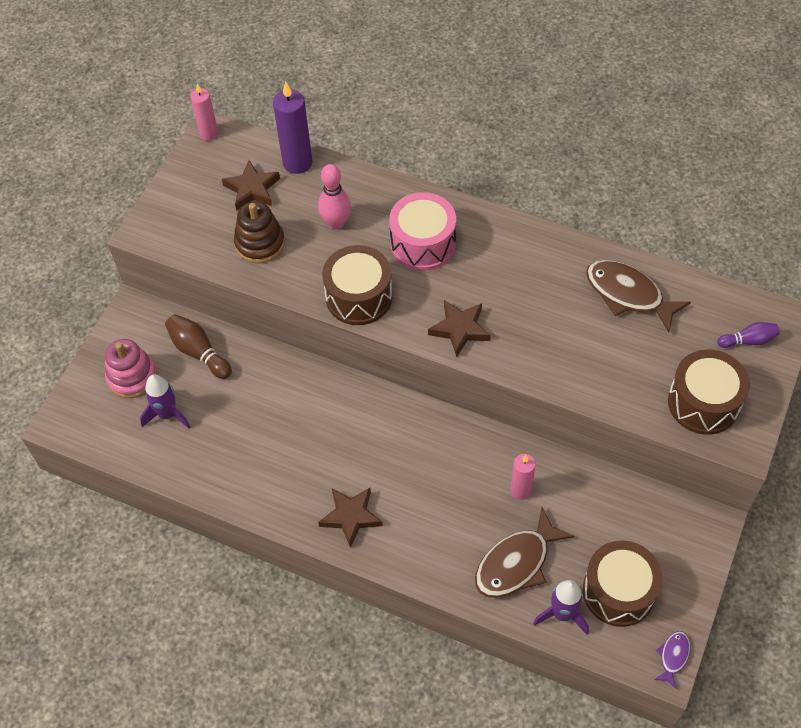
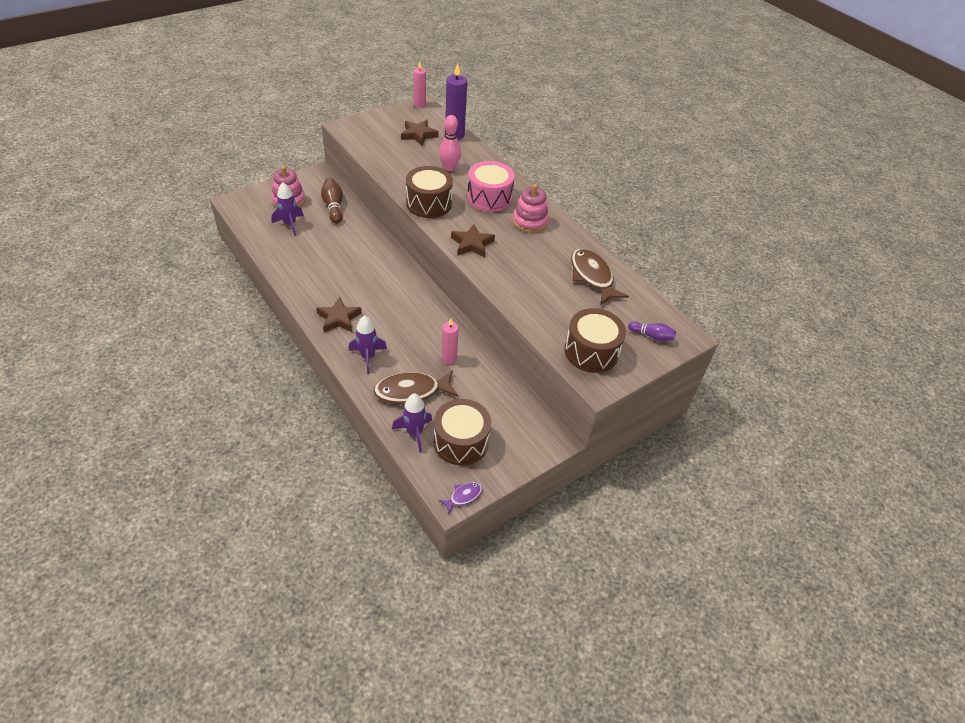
camera: 25 degrees right, 10 degrees down
brown stacking toy [234,201,285,264] -> none
none -> purple rocket [349,316,387,374]
none -> pink stacking toy [513,184,549,233]

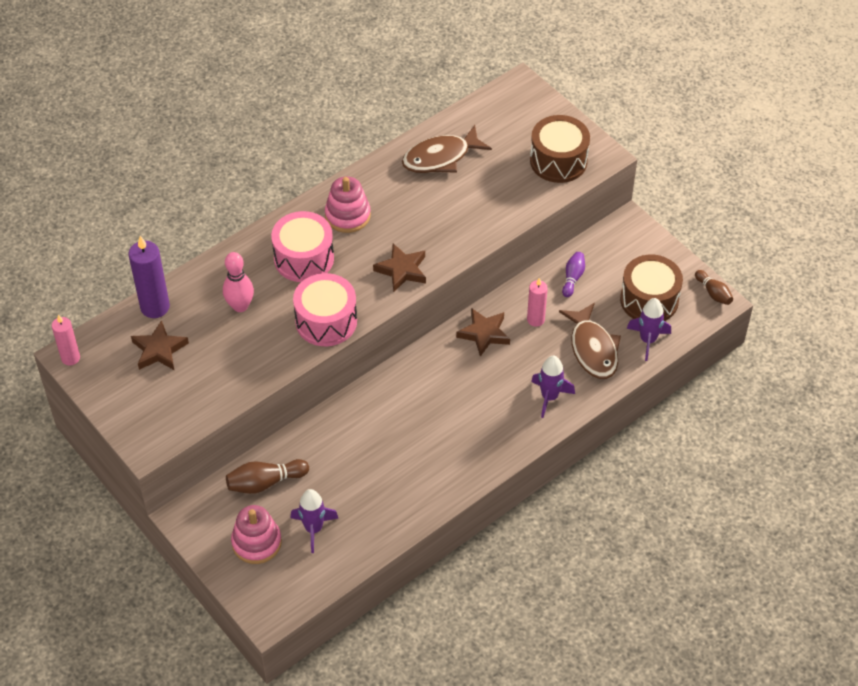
camera: 90 degrees left, 5 degrees up
brown star [316,297,362,332] -> brown star moved to [456,308,510,357]
brown drum [406,166,453,218] -> pink drum [293,273,357,346]
purple fish [439,482,483,514] -> brown bowling pin [695,270,733,305]
purple bowling pin [628,322,676,341] -> purple bowling pin moved to [562,252,585,297]

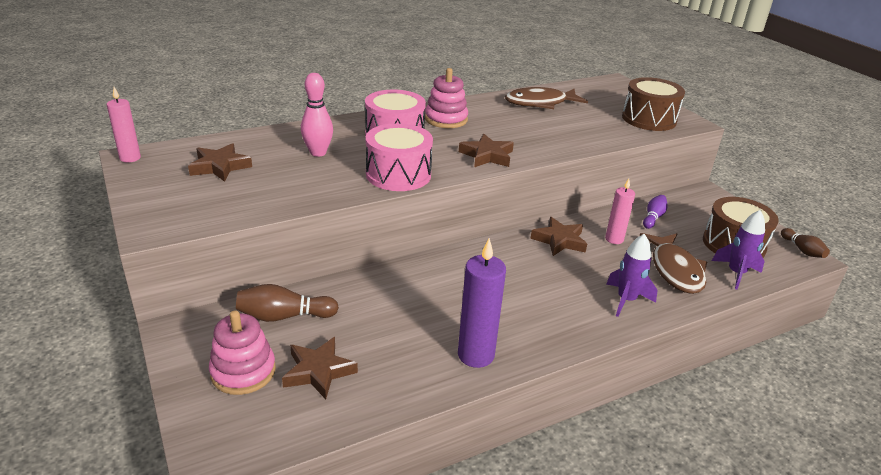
camera: 10 degrees right, 20 degrees down
purple candle [129,236,170,318] -> purple candle moved to [458,238,506,368]
purple rocket [290,489,338,553] -> brown star [282,337,358,399]

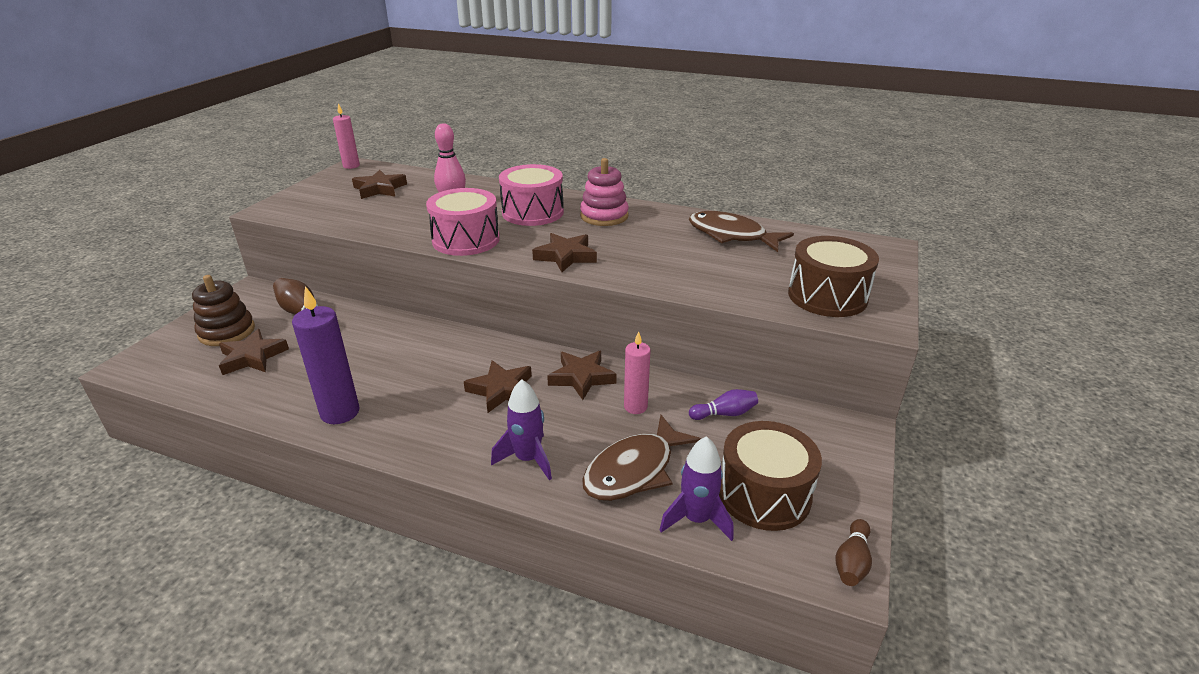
camera: 50 degrees right, 0 degrees up
pink stacking toy [209,310,276,395] -> brown stacking toy [192,275,255,346]
none -> brown star [464,360,532,413]

